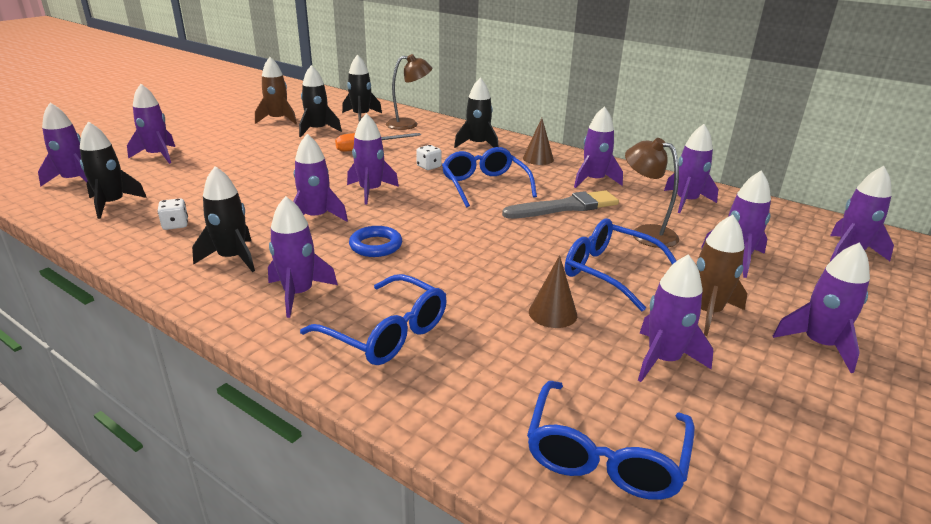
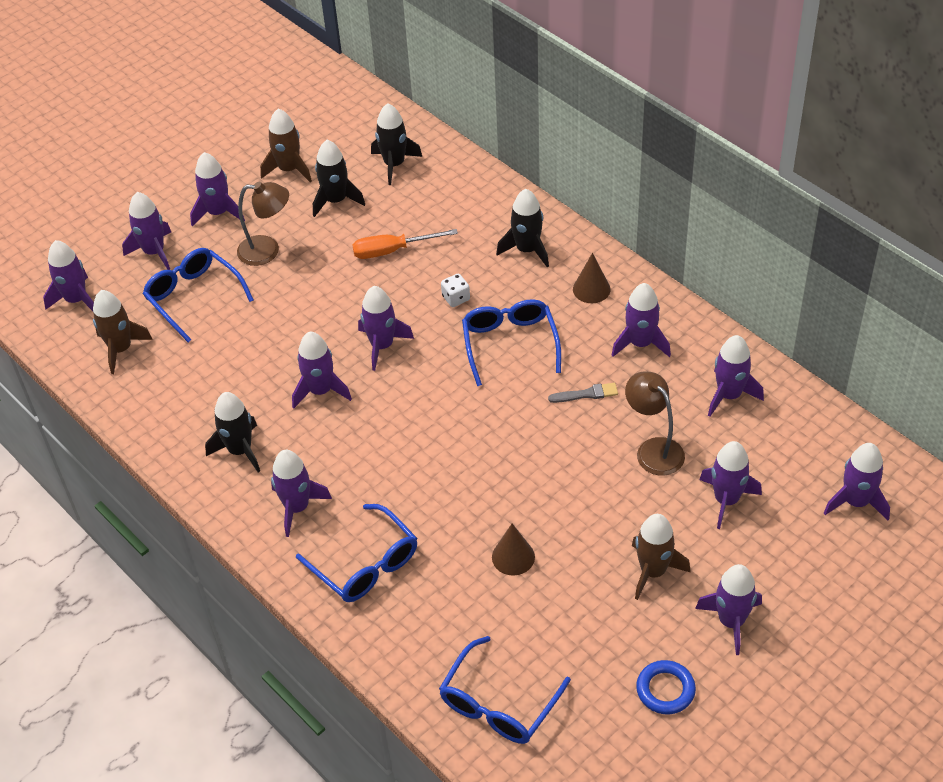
camera: 15 degrees right, 20 degrees up
black rocket [80,121,147,219] -> brown rocket [93,290,153,374]
white dice [157,198,188,230] -> none
blue ring [349,226,402,257] -> blue ring moved to [636,660,696,714]
brown lamp [386,54,432,130] -> brown lamp moved to [237,182,289,266]
grey brush [502,190,619,219] -> grey brush [548,383,618,403], size x0.52
blue glasses [565,219,676,312] -> blue glasses moved to [143,248,254,343]
purple rocket [638,254,713,382] -> purple rocket moved to [190,152,245,226]

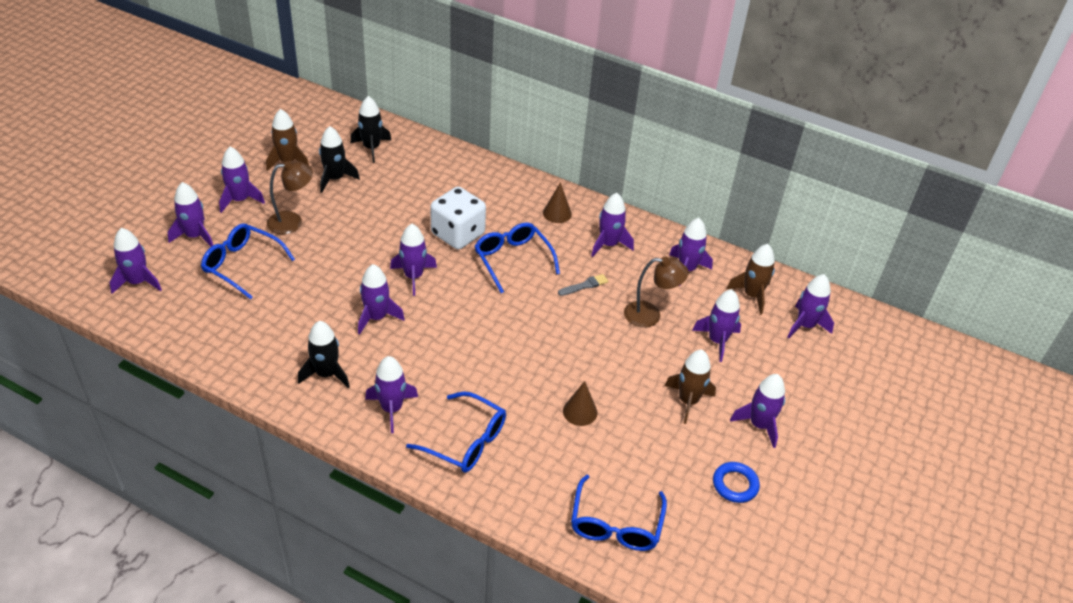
camera: 25 degrees left, 5 degrees down
brown rocket [93,290,153,374] -> brown rocket moved to [726,244,775,315]
orange screwdriver [352,229,458,259] -> none
white dice [441,274,470,307] -> white dice [430,187,486,250], size x2.34
black rocket [496,189,549,267] -> none
brown lamp [625,371,685,475] -> brown lamp turned 150 degrees clockwise [624,257,689,328]

